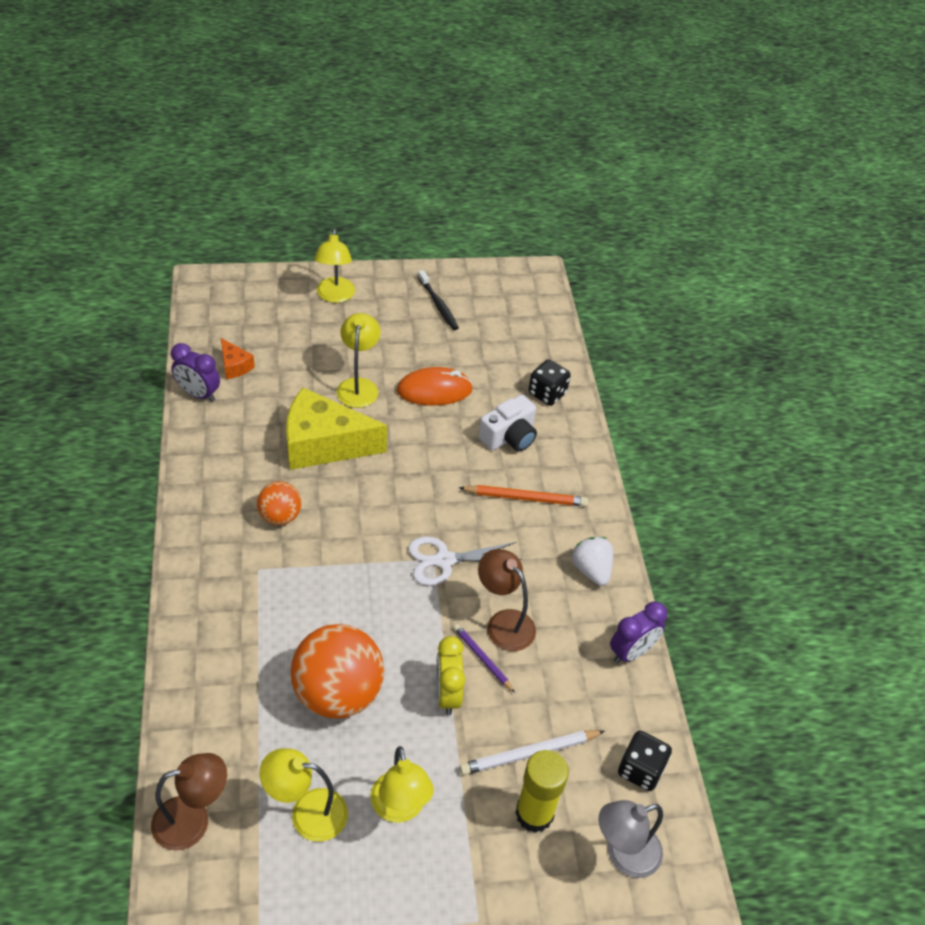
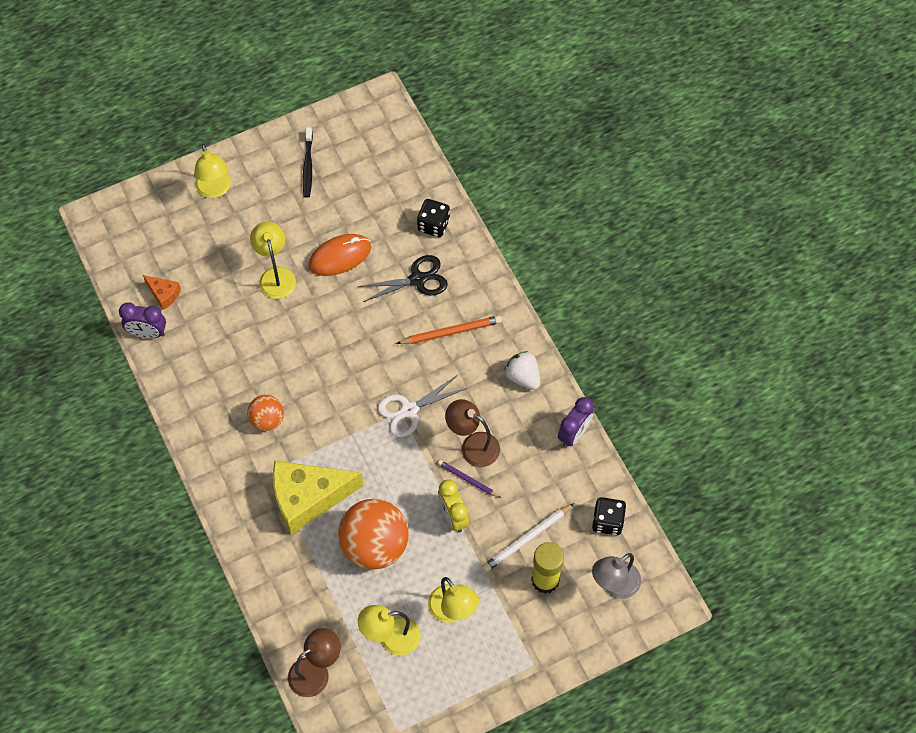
camera: 15 degrees left, 15 degrees up
yellow cheese [286,388,387,470] -> yellow cheese moved to [273,461,364,535]
black toothbrush [418,270,459,330] -> black toothbrush turned 45 degrees clockwise [303,127,313,198]
white camera [479,395,537,452] -> black scissors [358,255,448,302]

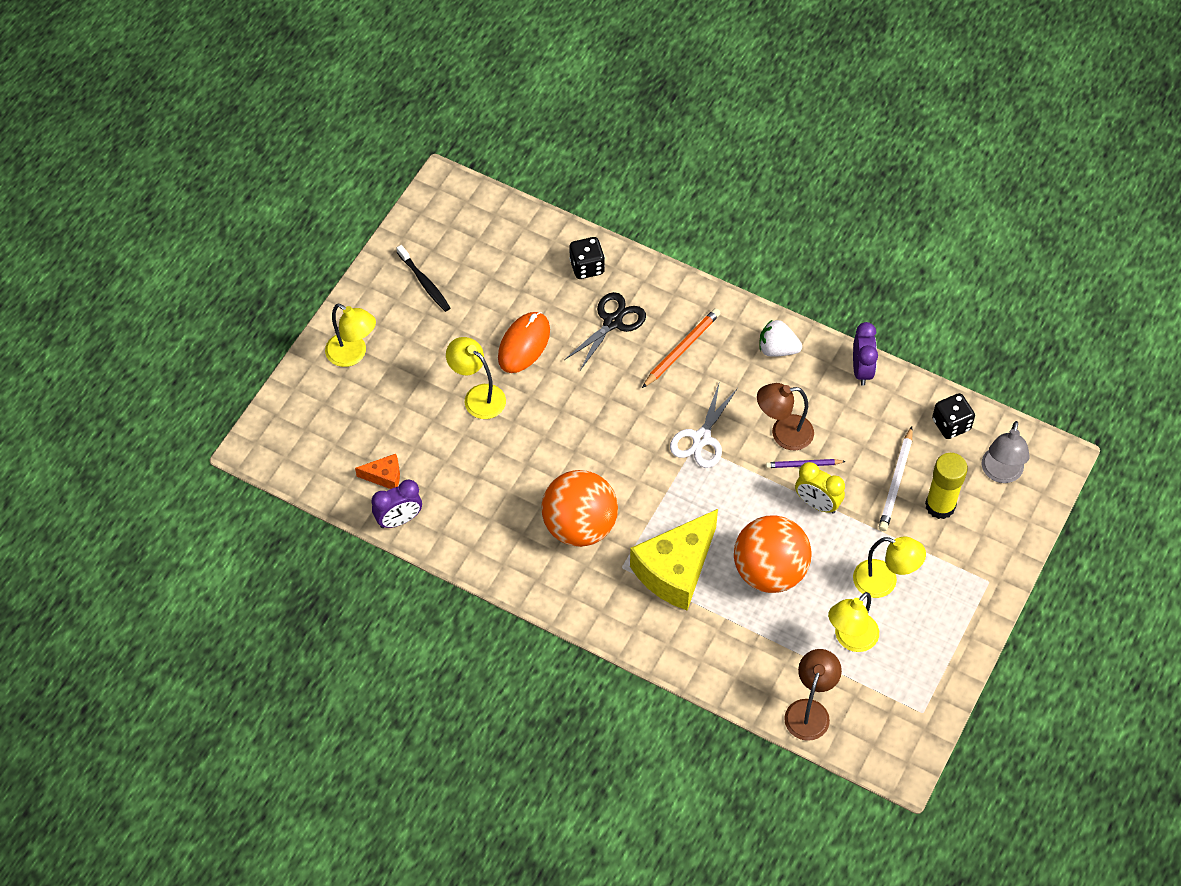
camera: 35 degrees left, 5 degrees down
orange ball [247,395,284,431] -> orange ball [541,470,618,547], size x1.85

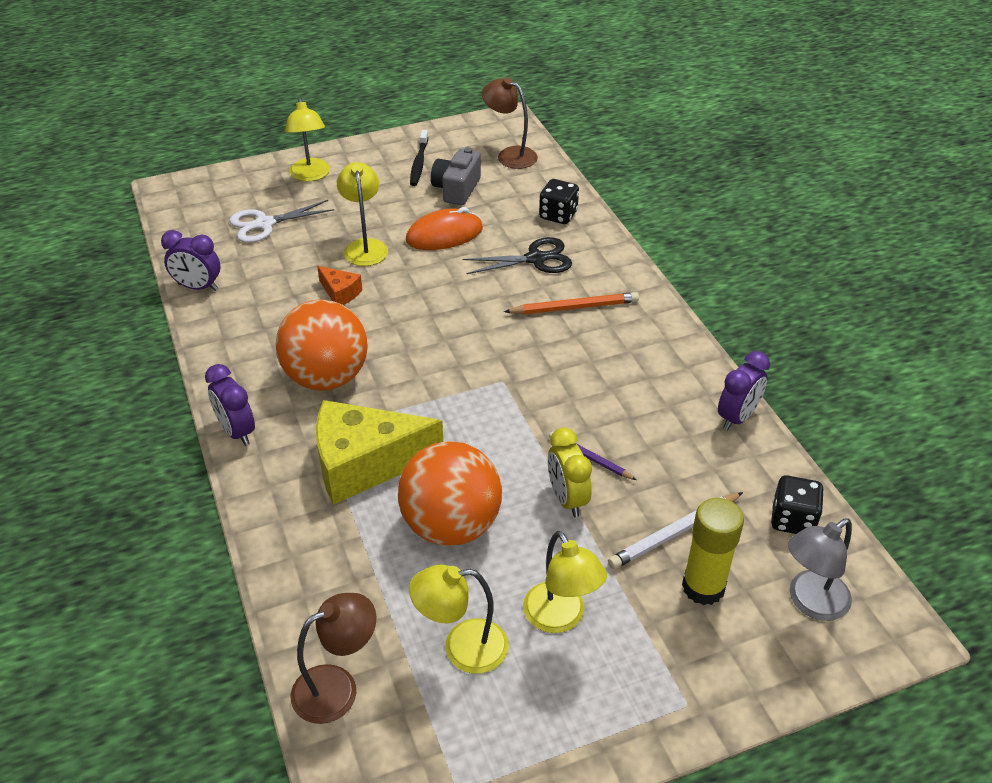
camera: 40 degrees right, 15 degrees down
orange cheese [355,454,400,489] -> orange cheese moved to [317,266,362,305]
white scissors [670,381,738,468] -> white scissors moved to [229,200,335,243]
brown lamp [757,383,814,450] -> brown lamp moved to [482,77,538,169]
white strawberry [759,319,802,357] -> none
none -> purple clock [205,364,255,446]
none -> grey camera [431,147,481,205]

